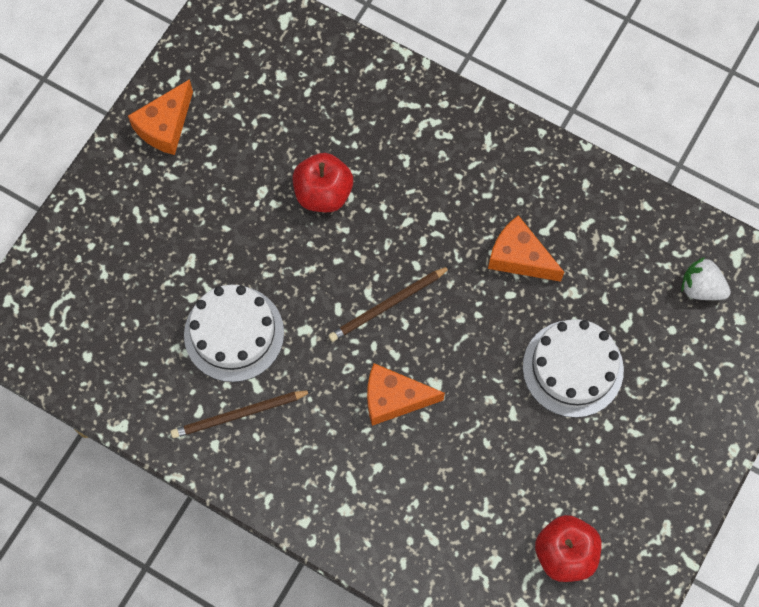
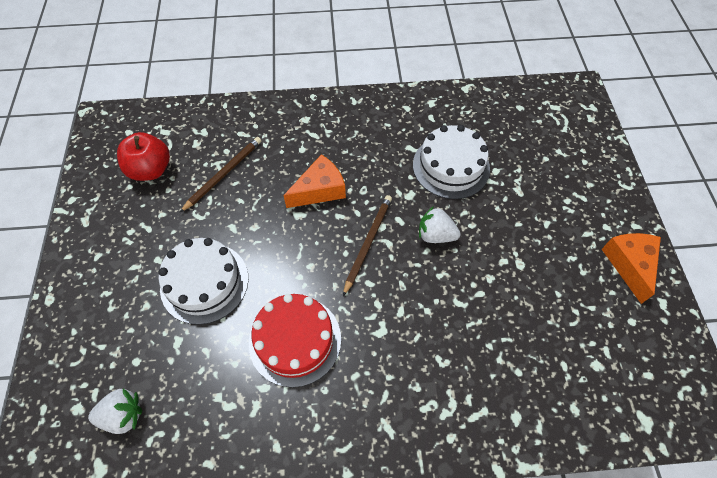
camera: 145 degrees right, 10 degrees down
brown pencil [171,390,313,438] -> brown pencil moved to [180,137,261,212]
red apple [293,153,353,212] -> none
orange cheese [488,215,564,282] -> red cake [249,294,341,388]
none -> white strawberry [419,206,461,243]

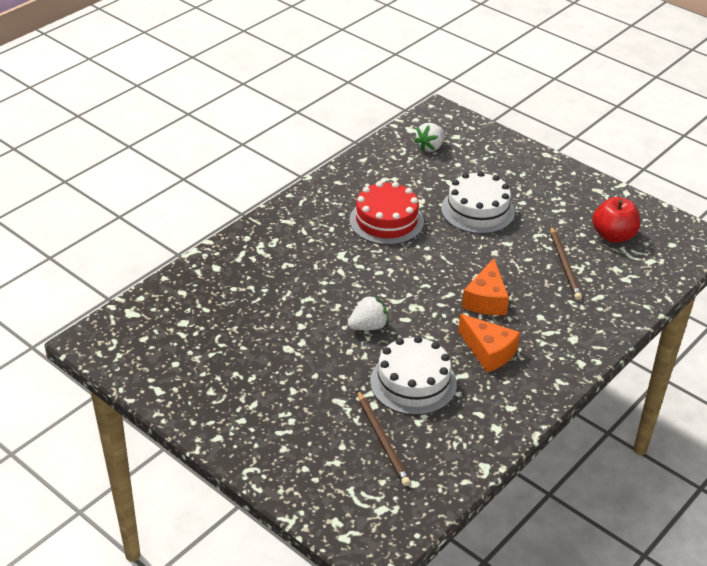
camera: 135 degrees right, 20 degrees down
brown pencil [343,195,392,296] -> brown pencil moved to [357,390,410,486]
orange cheese [602,233,661,304] -> orange cheese moved to [458,314,520,373]

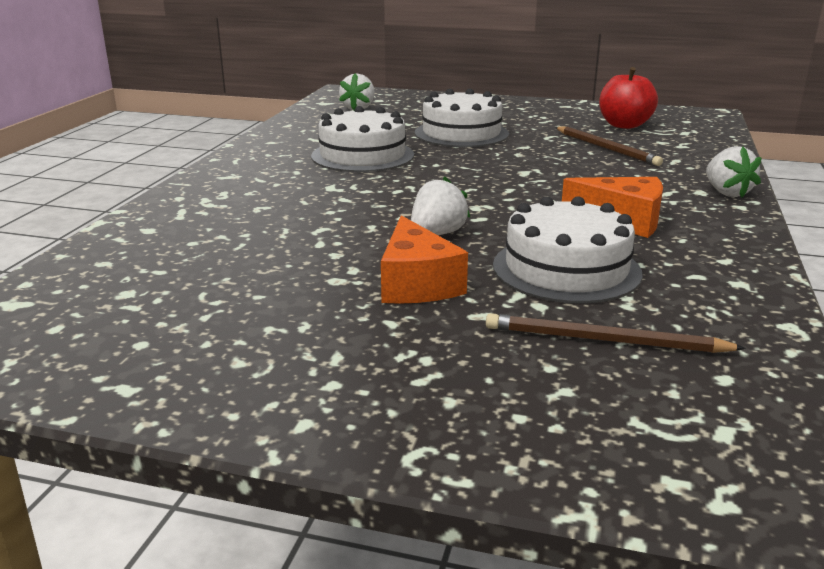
camera: 25 degrees left, 15 degrees down
red cake [349,181,424,245] -> white cake [311,106,414,172]
brown pencil [357,390,410,486] -> brown pencil turned 150 degrees clockwise [486,313,746,353]
orange cheese [462,258,509,315] -> orange cheese moved to [381,215,468,304]
none -> white strawberry [706,146,762,198]

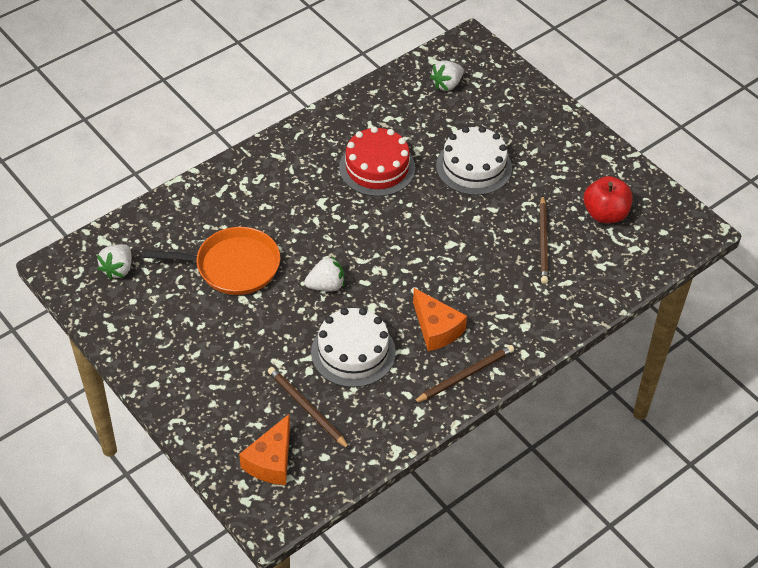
camera: 35 degrees right, 25 degrees up
white cake [311,106,414,172] -> red cake [339,126,415,197]
orange cheese [381,215,468,304] -> orange cheese moved to [239,414,290,485]
white strawberry [706,146,762,198] -> white strawberry moved to [97,244,132,279]
none -> orange pan [141,227,280,295]
none -> brown pencil [413,345,514,403]

